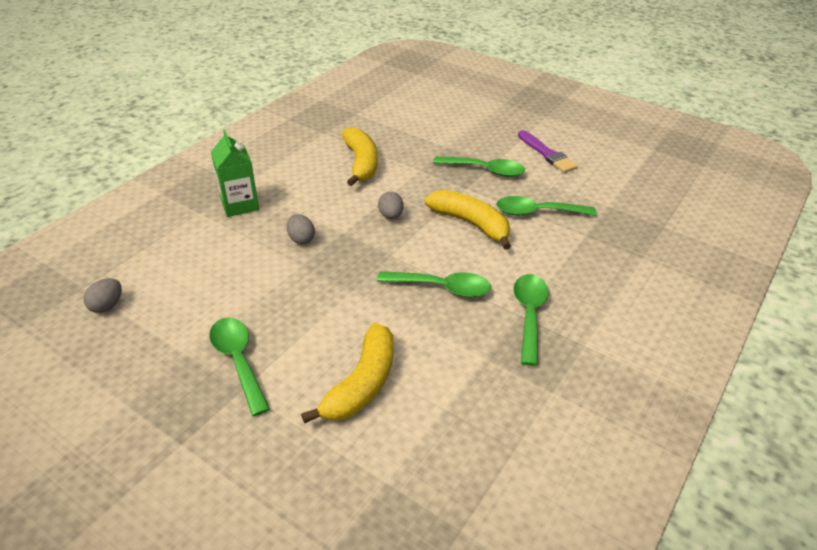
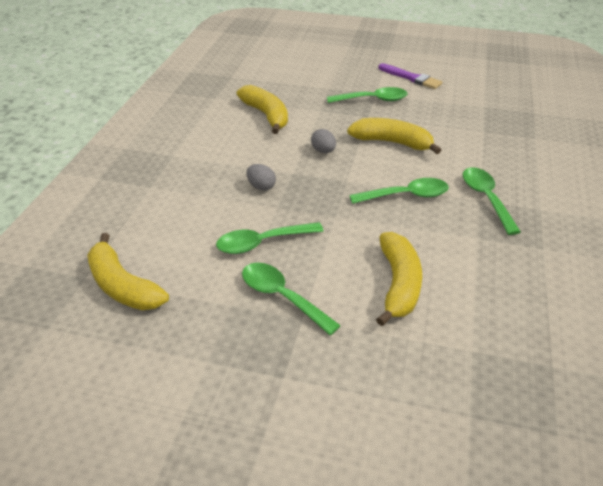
camera: 20 degrees left, 0 degrees up
grey egg [83,278,122,313] -> yellow banana [87,233,169,310]
green carton [211,130,259,217] -> none
green spoon [496,196,597,216] -> green spoon moved to [216,222,323,254]

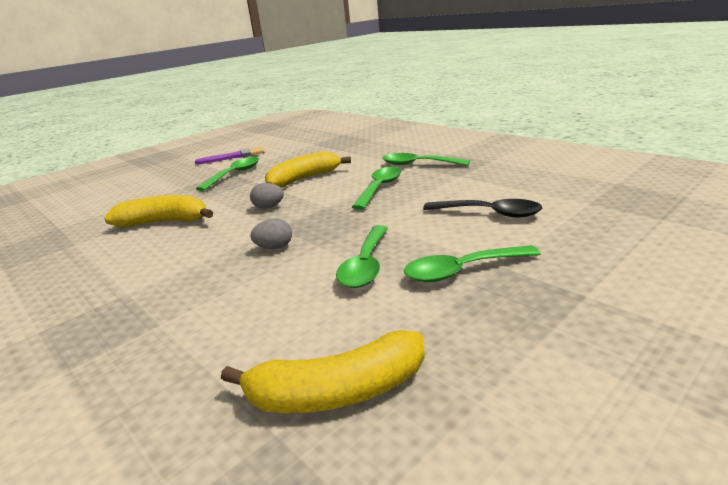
camera: 55 degrees left, 15 degrees down
yellow banana [376,232,422,326] -> black spoon [423,199,542,218]

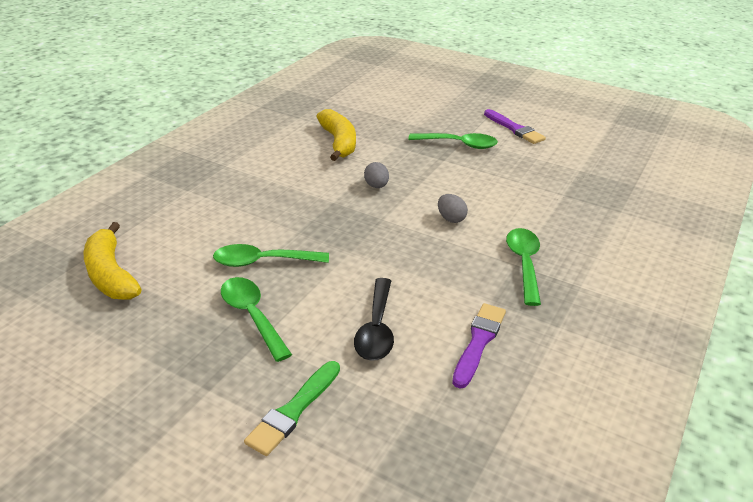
camera: 70 degrees right, 10 degrees up
grey egg [250,218,292,249] -> grey egg moved to [438,194,468,223]
yellow banana [265,151,351,188] -> none
green spoon [352,167,401,210] -> none
none -> green brush [244,361,340,456]
none -> purple brush [452,303,506,389]

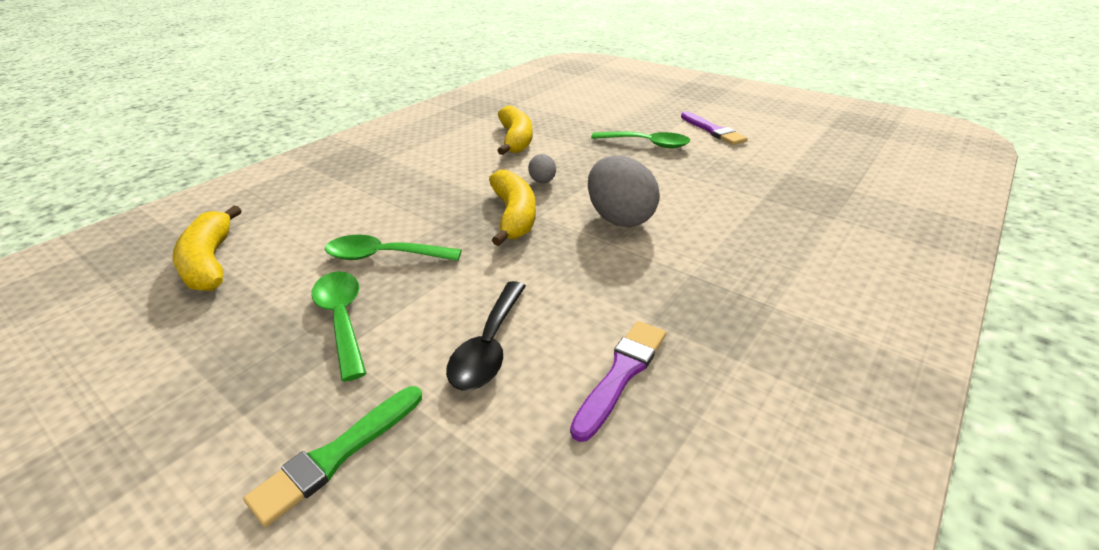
camera: 10 degrees right, 0 degrees up
grey egg [438,194,468,223] -> grey egg [588,155,660,227], size x2.03
green spoon [506,228,541,306] -> none
none -> yellow banana [489,170,536,246]

